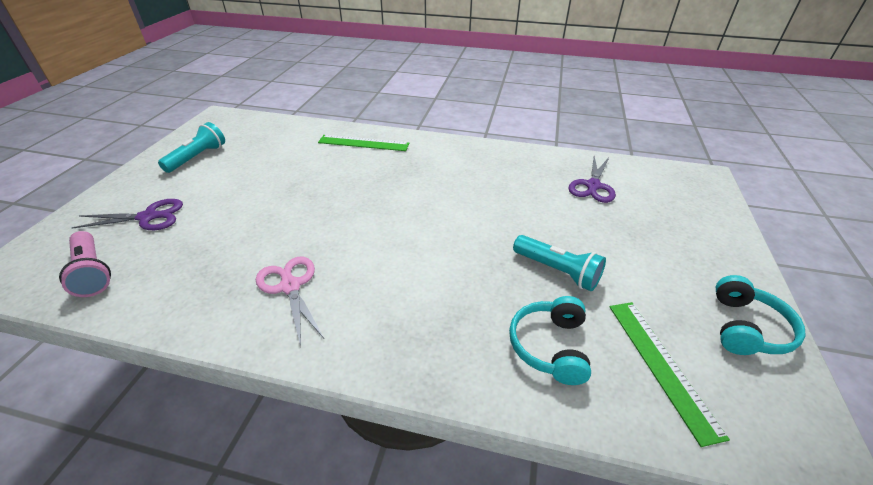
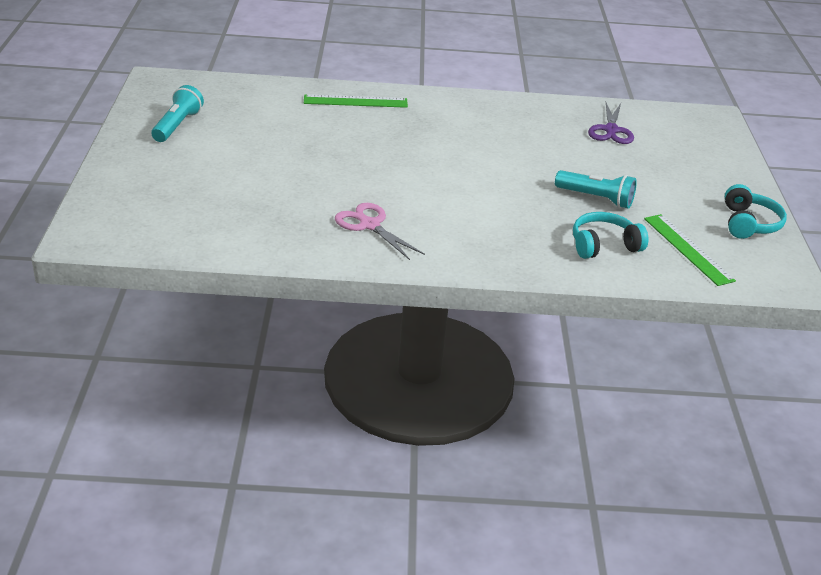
camera: 15 degrees left, 5 degrees down
pink flashlight [59,231,111,297] -> none
purple scissors [72,199,183,230] -> none
turquoise headphones [509,296,591,385] -> turquoise headphones turned 75 degrees clockwise [573,212,648,259]

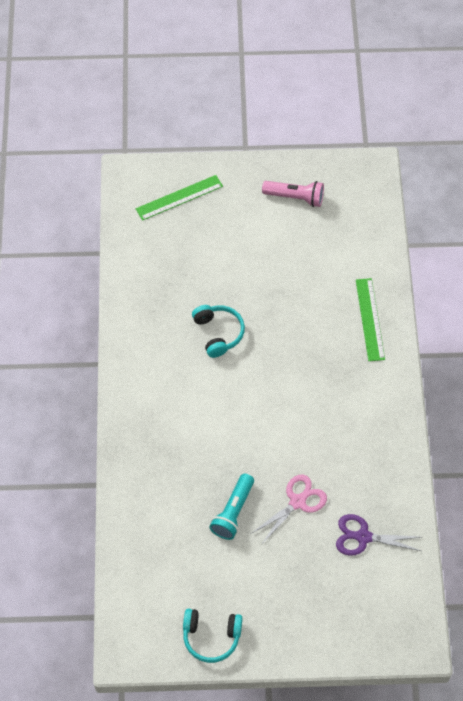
camera: 90 degrees right, 25 degrees up
turquoise flashlight [151,85,204,142] -> pink flashlight [262,181,324,207]
pink scissors [335,203,425,260] -> pink scissors moved to [252,475,327,545]
turquoise headphones [573,212,648,259] -> turquoise headphones moved to [192,305,245,358]
green ruler [644,214,736,286] -> green ruler moved to [136,175,223,221]

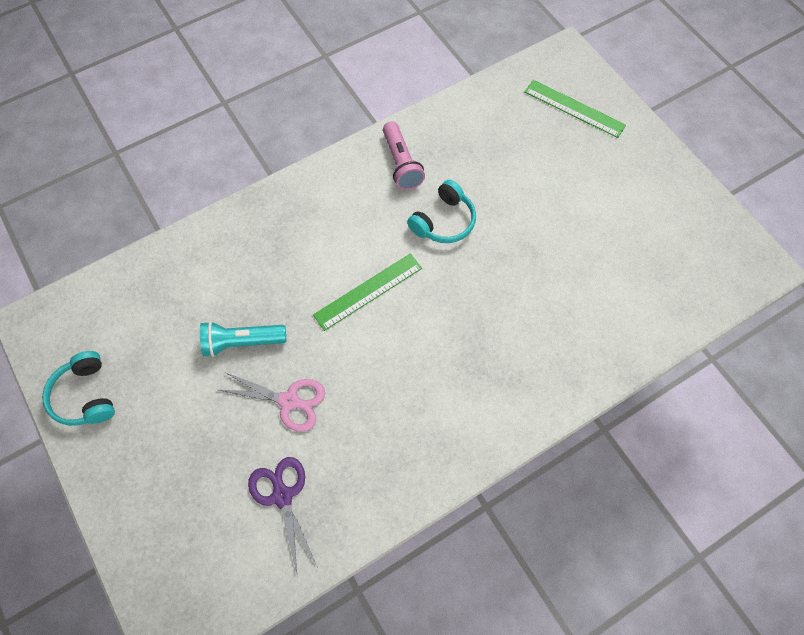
camera: 60 degrees right, 5 degrees up
pink flashlight [262,181,324,207] -> pink flashlight moved to [383,121,425,190]
green ruler [356,278,385,361] -> green ruler moved to [313,254,422,331]

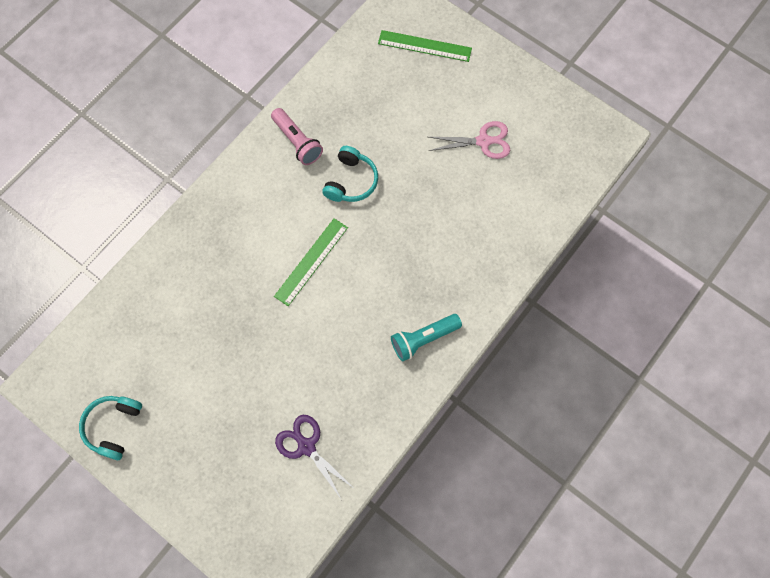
camera: 20 degrees left, 5 degrees up
turquoise headphones [42,351,115,426] -> turquoise headphones turned 60 degrees clockwise [79,396,142,460]
turquoise flashlight [200,321,286,357] -> turquoise flashlight moved to [391,314,462,361]
pink scissors [219,372,325,432] -> pink scissors moved to [429,121,510,159]

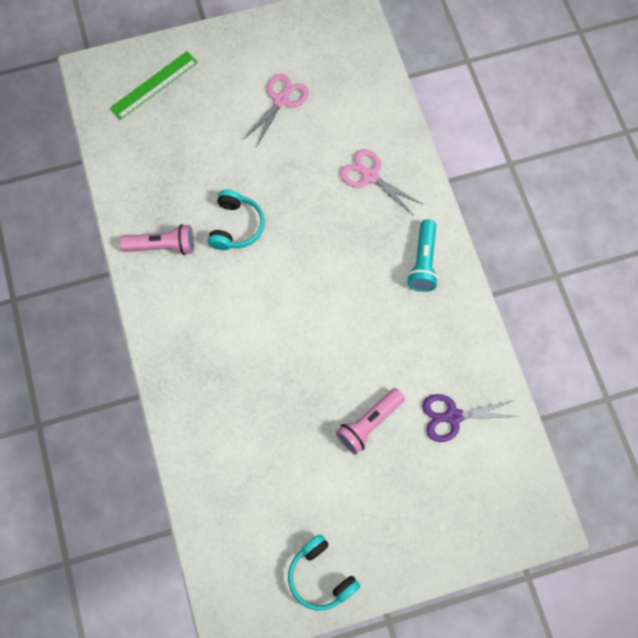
camera: 55 degrees left, 0 degrees up
green ruler [274,219,348,306] -> none
turquoise headphones [322,146,378,202] -> turquoise headphones turned 45 degrees clockwise [208,189,265,250]
none -> pink flashlight [336,388,405,455]
none -> pink scissors [340,149,422,214]

